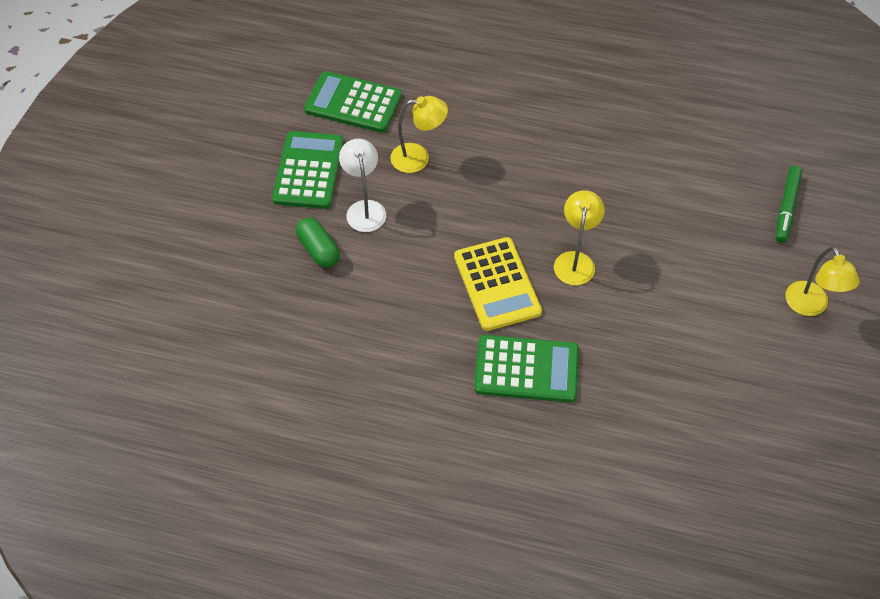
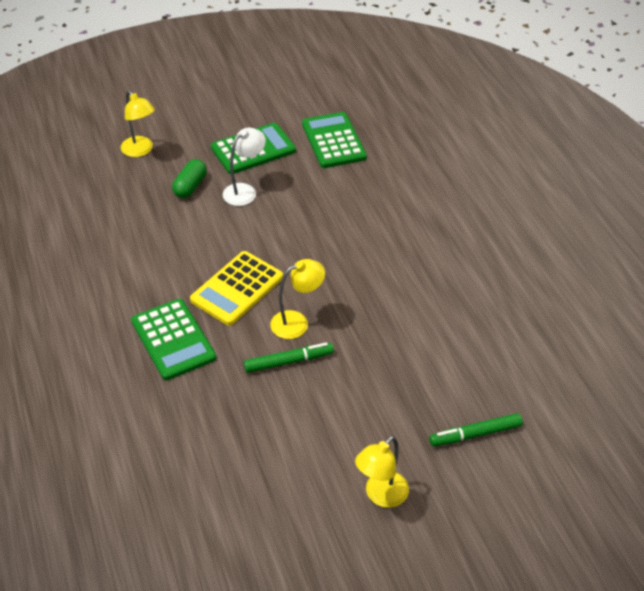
camera: 55 degrees right, 10 degrees down
yellow lamp [390,96,448,173] -> yellow lamp moved to [121,90,155,157]
none -> green marker [244,343,334,373]

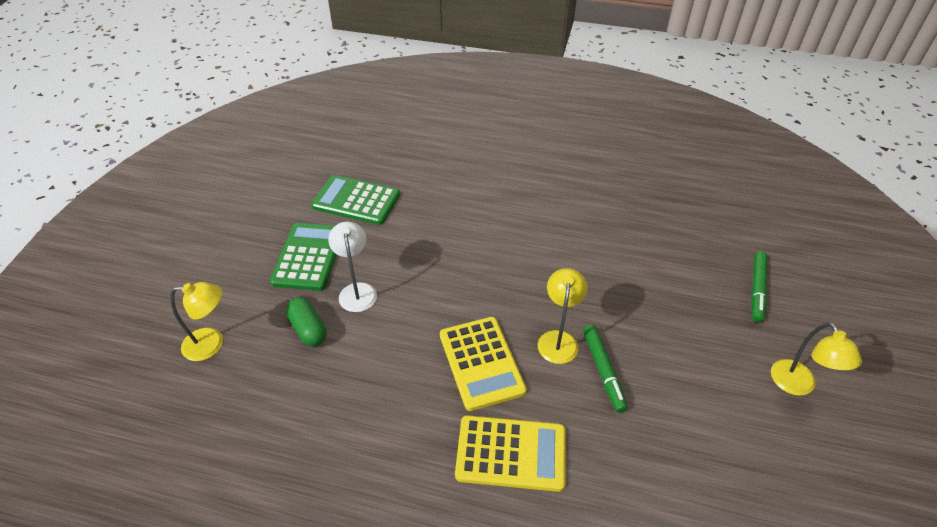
camera: 55 degrees left, 0 degrees up
green calculator [131,299,216,380] -> yellow calculator [455,415,566,492]
green marker [244,343,334,373] -> green marker turned 150 degrees clockwise [583,325,628,413]

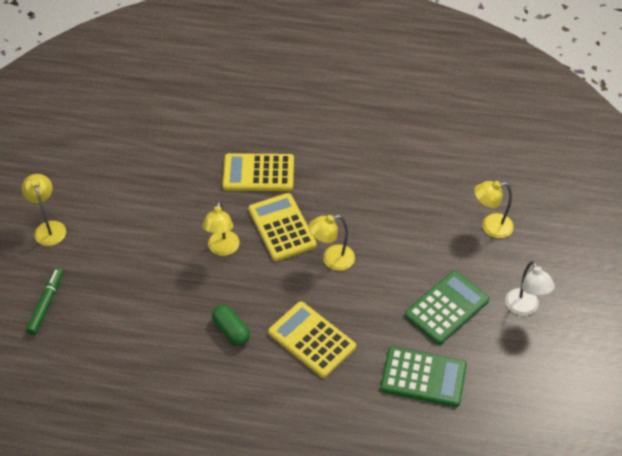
camera: 175 degrees right, 5 degrees up
green calculator [270,223,337,291] -> green calculator turned 135 degrees counterclockwise [405,271,489,345]
green capsule [286,297,326,346] -> green capsule moved to [212,305,250,345]
white lamp [328,222,377,312] -> white lamp moved to [506,261,555,316]
green marker [583,325,628,413] -> none
none -> yellow calculator [268,301,356,378]
none -> yellow lamp [309,215,355,271]

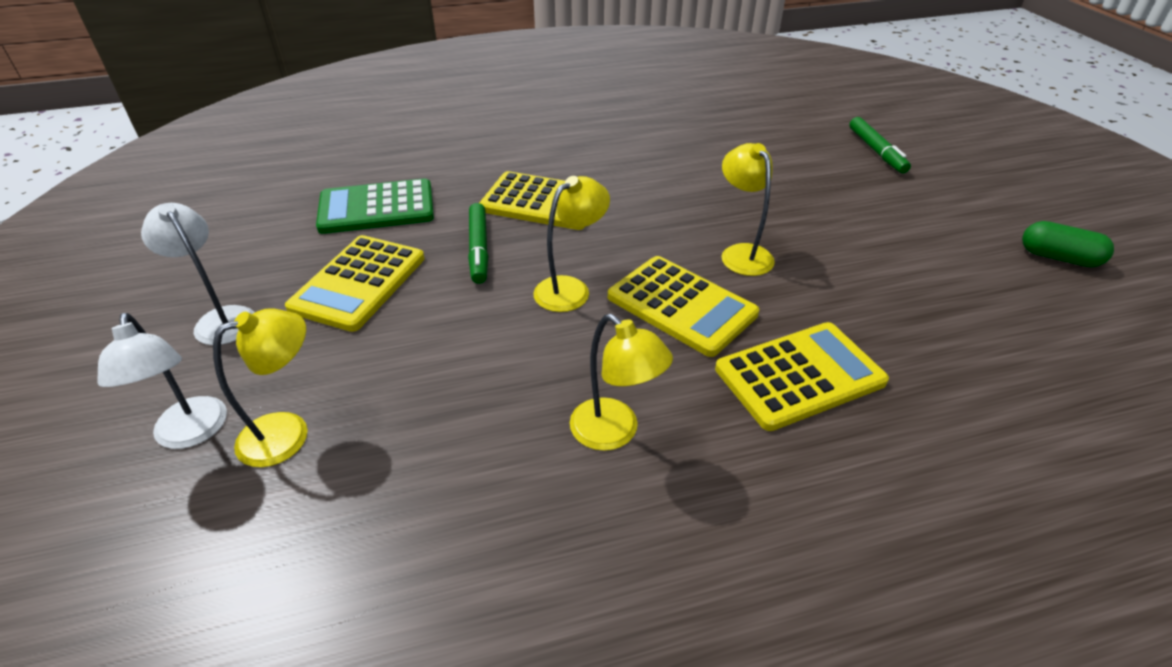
camera: 155 degrees right, 10 degrees down
yellow lamp [22,174,66,246] -> yellow lamp moved to [570,314,673,451]
green capsule [212,305,250,345] -> green capsule moved to [1022,221,1114,267]
green calculator [405,271,489,345] -> yellow calculator [285,235,424,332]
none -> white lamp [97,313,227,449]
none -> green marker [468,203,488,284]

